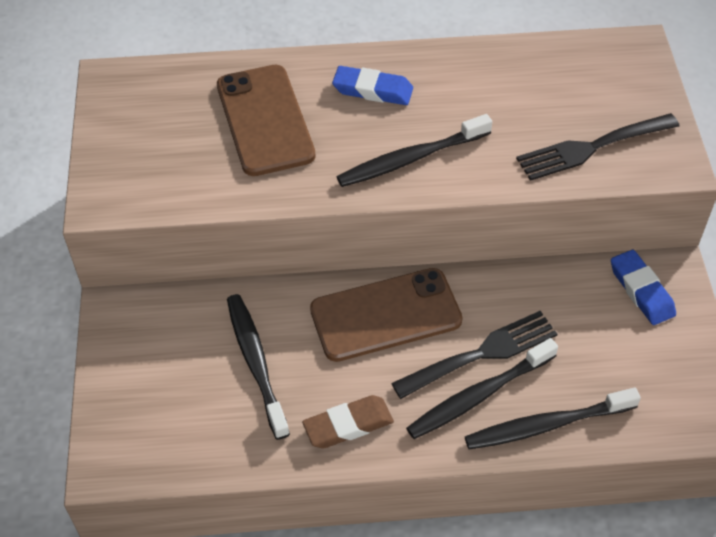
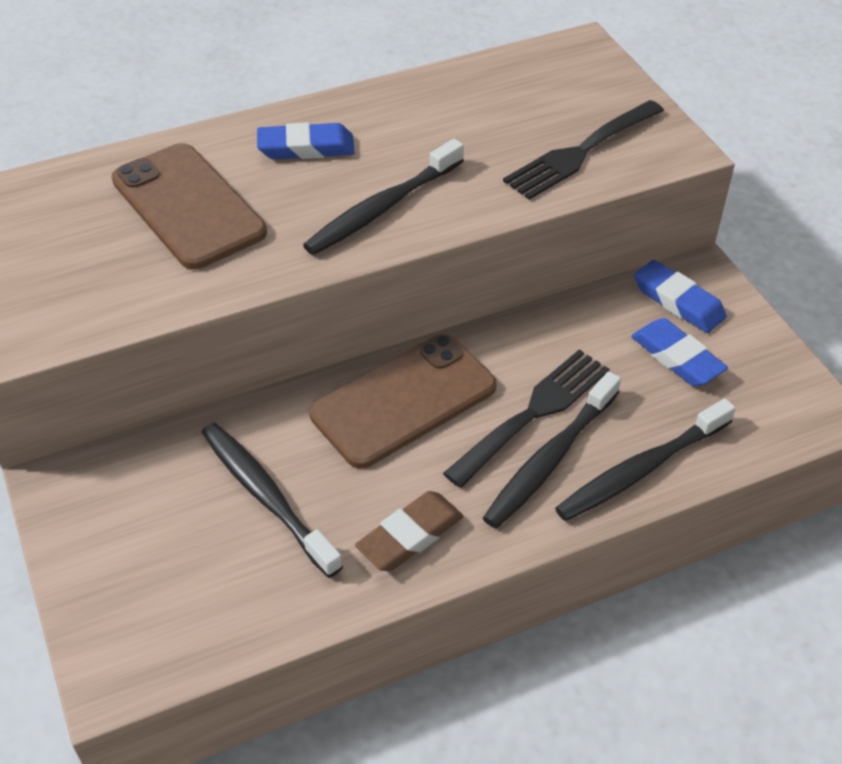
camera: 20 degrees left, 5 degrees down
none -> blue eraser [631,318,728,386]

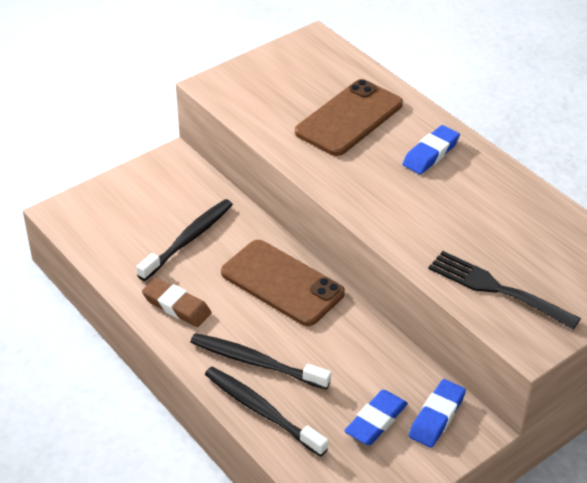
camera: 75 degrees right, 5 degrees down
blue eraser [257,122,355,159] -> blue eraser turned 60 degrees clockwise [403,125,460,174]
black toothbrush [303,139,464,255] -> none
black fork [443,349,609,488] -> none

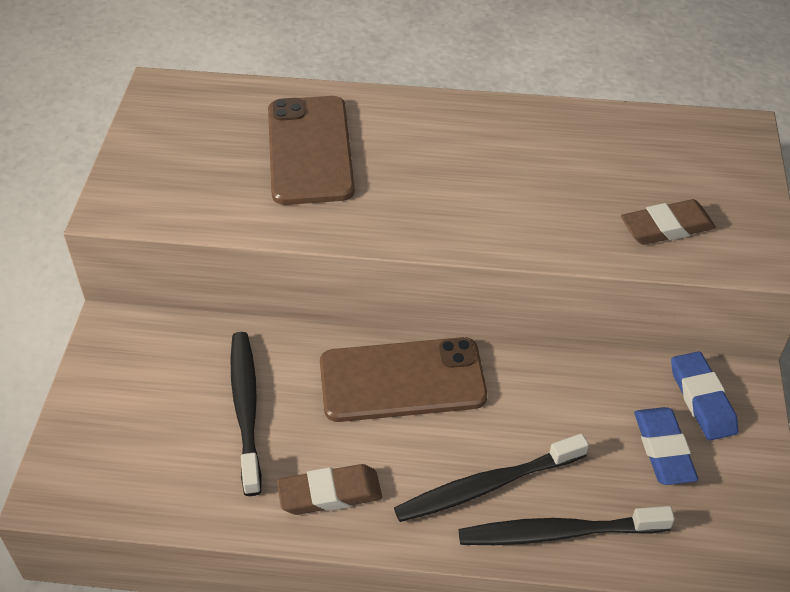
camera: 45 degrees left, 5 degrees up
blue eraser [403,125,460,174] -> none
black fork [428,251,581,330] -> brown eraser [621,199,716,245]

